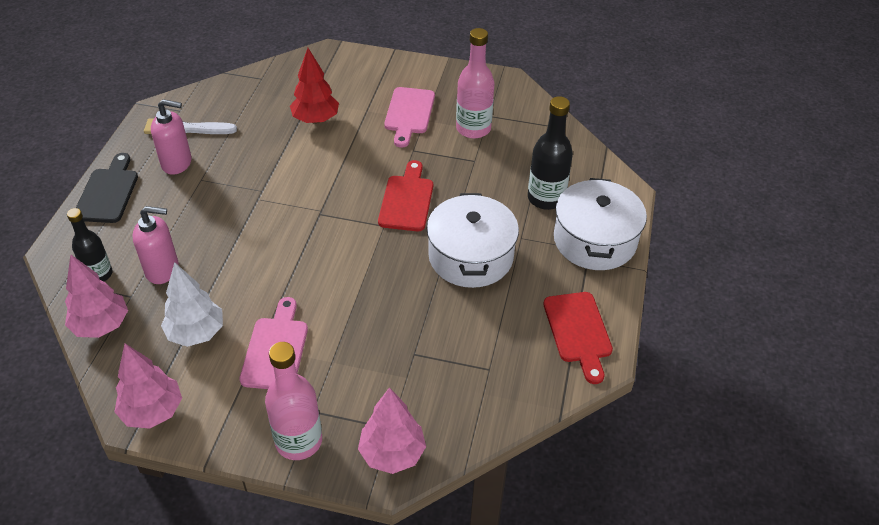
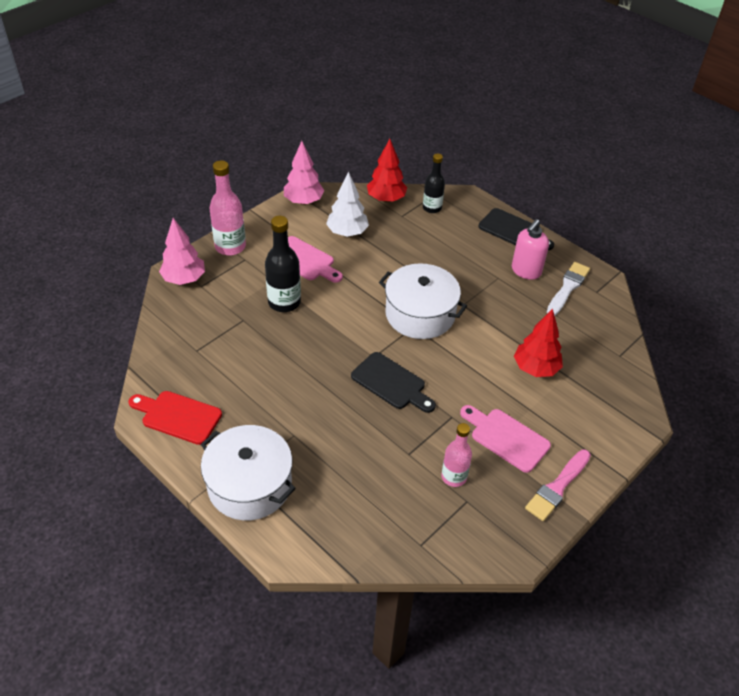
camera: 120 degrees right, 0 degrees up
pink tree [65,254,128,338] -> red tree [367,139,407,202]
pink soap dispenser [132,206,179,284] -> none
red cutting board [378,160,433,231] -> black cutting board [351,352,436,413]
white pot [426,193,519,288] -> white pot moved to [379,263,467,339]
pink bottle [456,28,495,139] -> pink bottle [441,423,472,487], size x0.67
black bottle [528,96,573,210] -> black bottle moved to [265,216,301,312]
none -> pink brush [525,449,591,521]

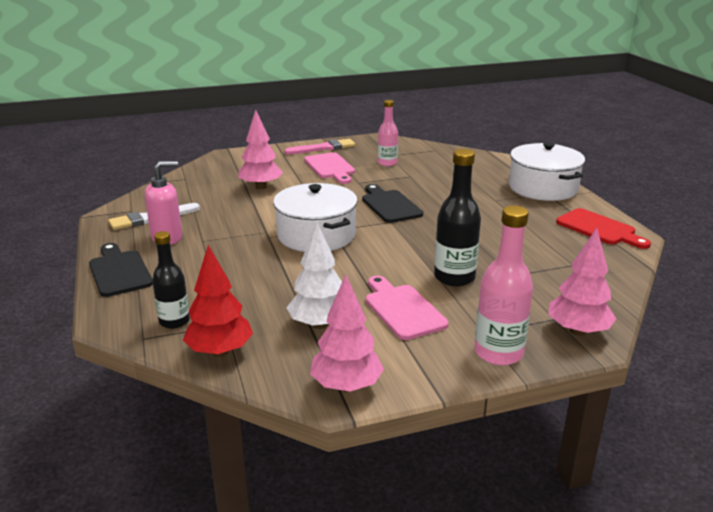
camera: 150 degrees left, 20 degrees down
red tree [514,309,563,377] -> pink tree [238,110,283,189]

